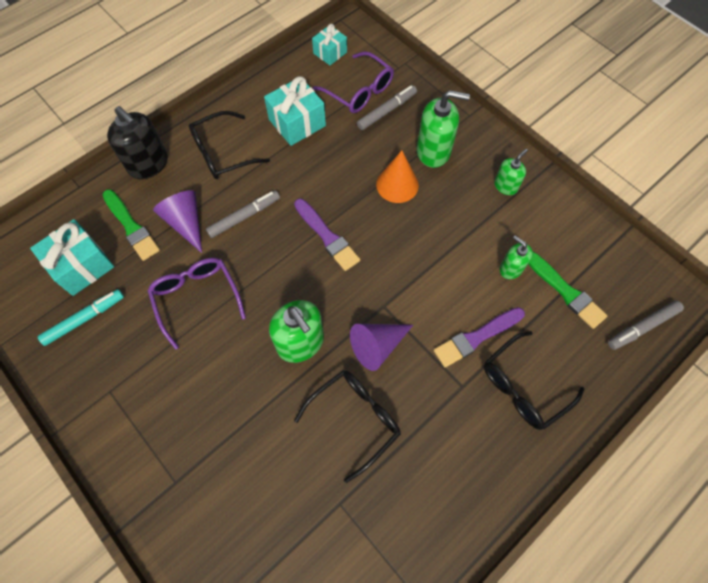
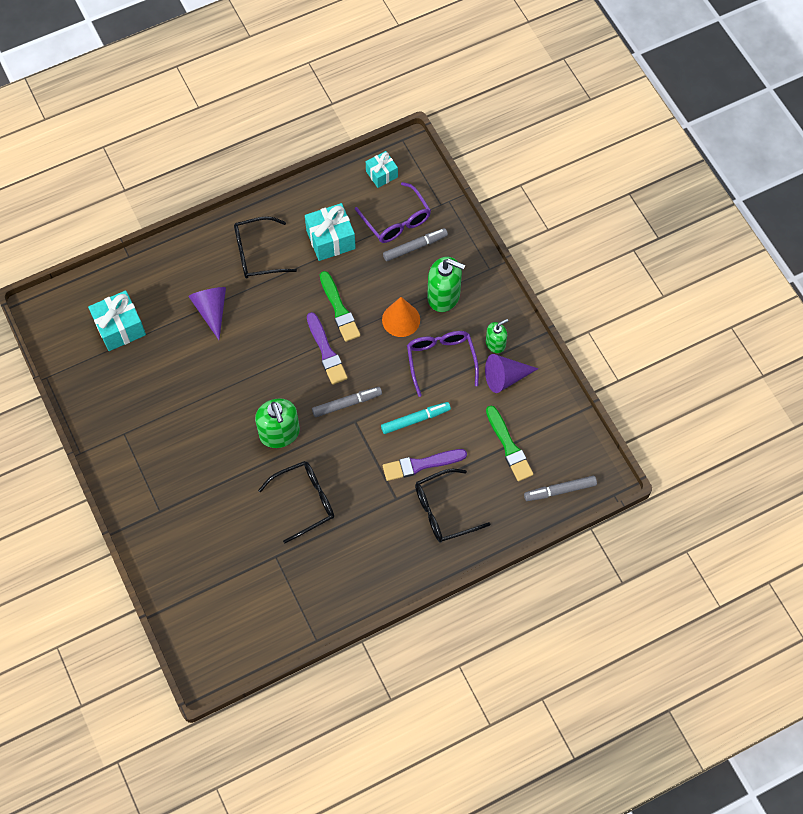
camera: 15 degrees right, 0 degrees up
turquoise marker [38,289,124,346] -> turquoise marker moved to [381,402,451,434]
green brush [102,189,160,261] -> green brush moved to [320,271,361,342]
black soap dispenser [107,106,168,179] -> none
purple glasses [148,258,246,350] -> purple glasses moved to [407,331,479,397]
grey marker [206,190,280,238] -> grey marker moved to [312,387,382,417]
purple cone [350,324,413,371] -> purple cone moved to [485,354,539,393]
green soap dispenser [500,236,533,279] -> none

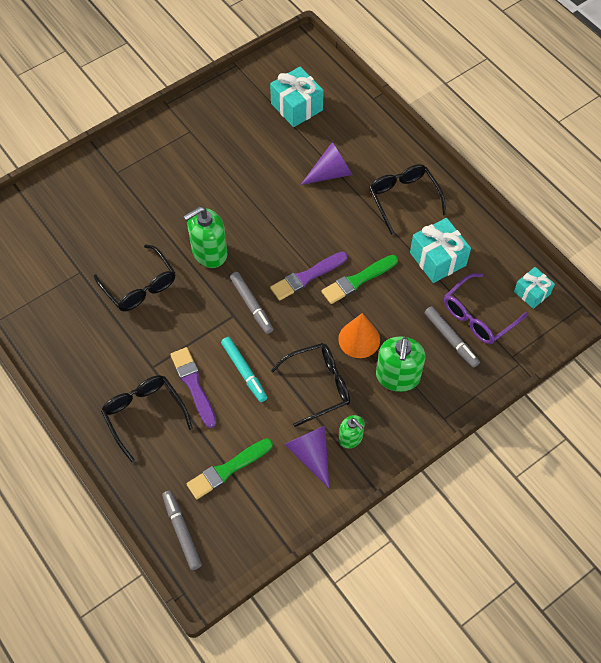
camera: 80 degrees right, 5 degrees down
purple glasses [407,331,479,397] -> black glasses [271,343,350,427]

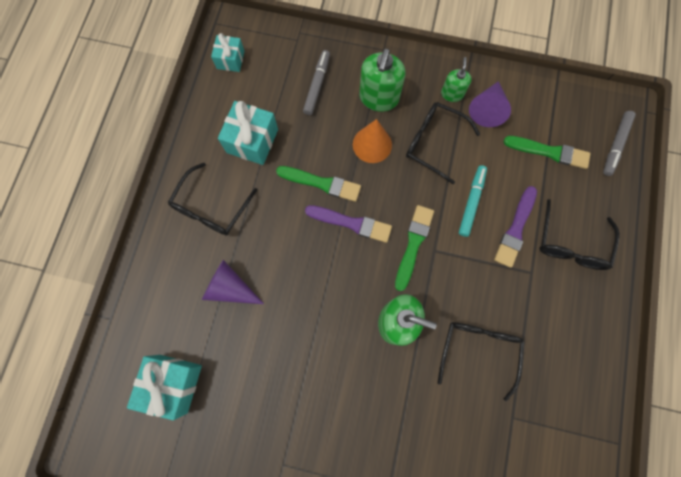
camera: 130 degrees left, 15 degrees up
grey marker [230,272,273,334] -> green brush [395,205,434,291]
green soap dispenser [376,336,426,392] -> green soap dispenser turned 135 degrees clockwise [359,48,406,112]
purple glasses [444,273,528,344] -> none

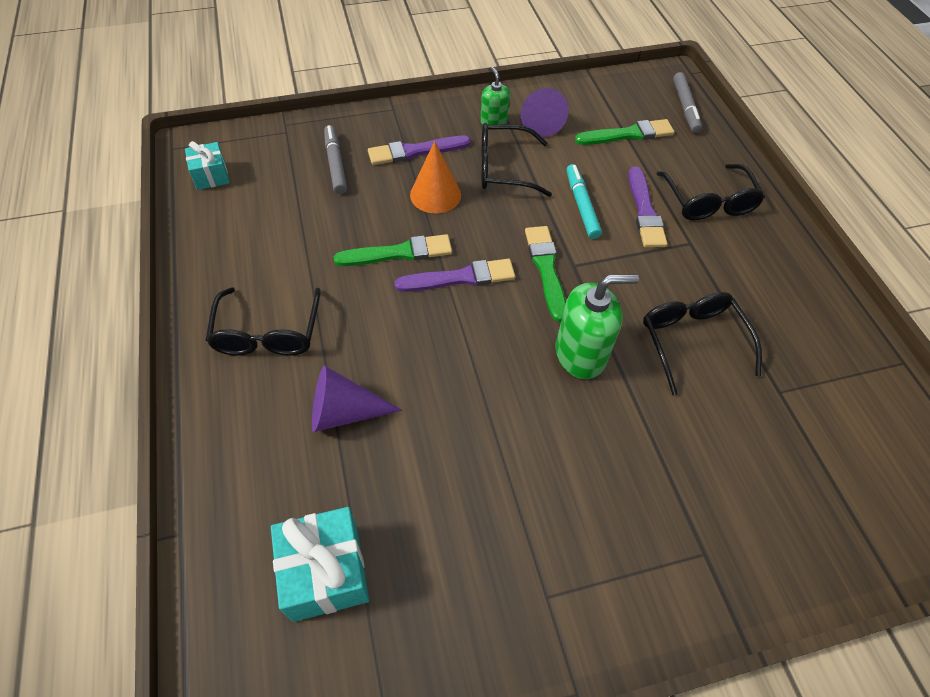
camera: 30 degrees left, 20 degrees down
turquoise gift [218,101,278,165] -> none
green soap dispenser [359,48,406,112] -> purple brush [368,136,471,165]

